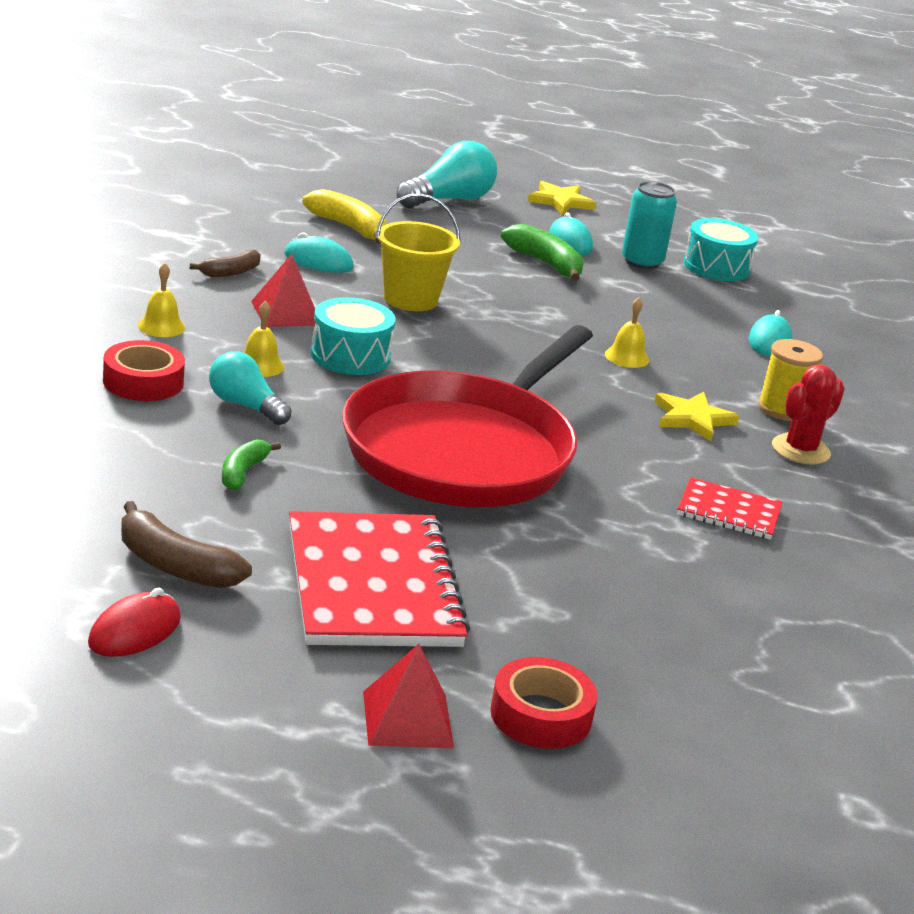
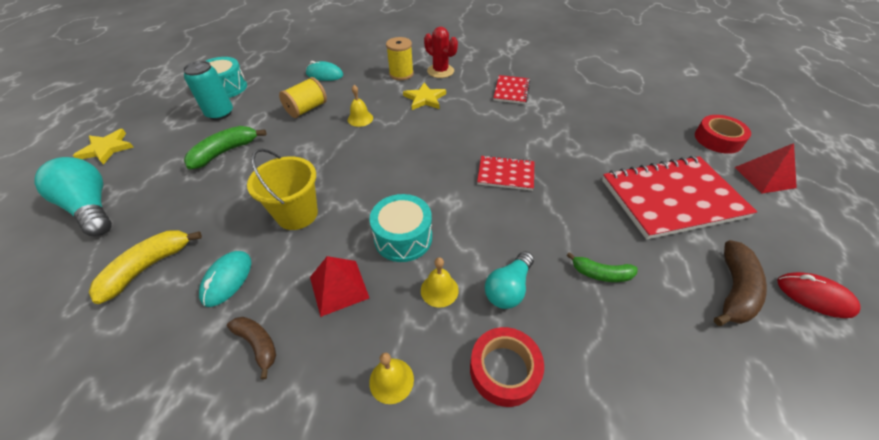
camera: 90 degrees left, 20 degrees up
red pan [342,325,593,507] -> red notebook [477,155,534,191]
turquoise mouse [549,212,593,256] -> none
none -> yellow spool [279,77,327,118]

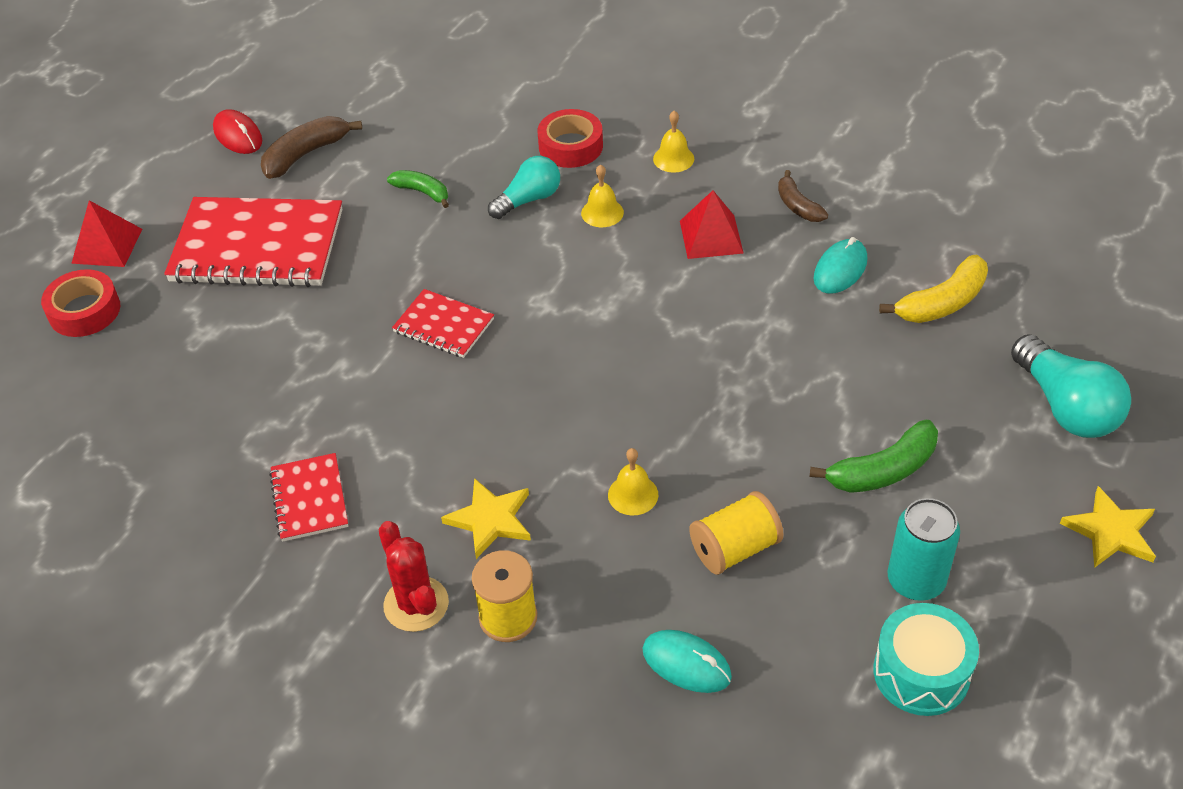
camera: 160 degrees left, 0 degrees up
yellow bucket [247,149,318,230] -> none
turquoise drum [369,194,432,262] -> none
red notebook [493,75,530,104] -> red notebook turned 45 degrees counterclockwise [269,453,348,542]

